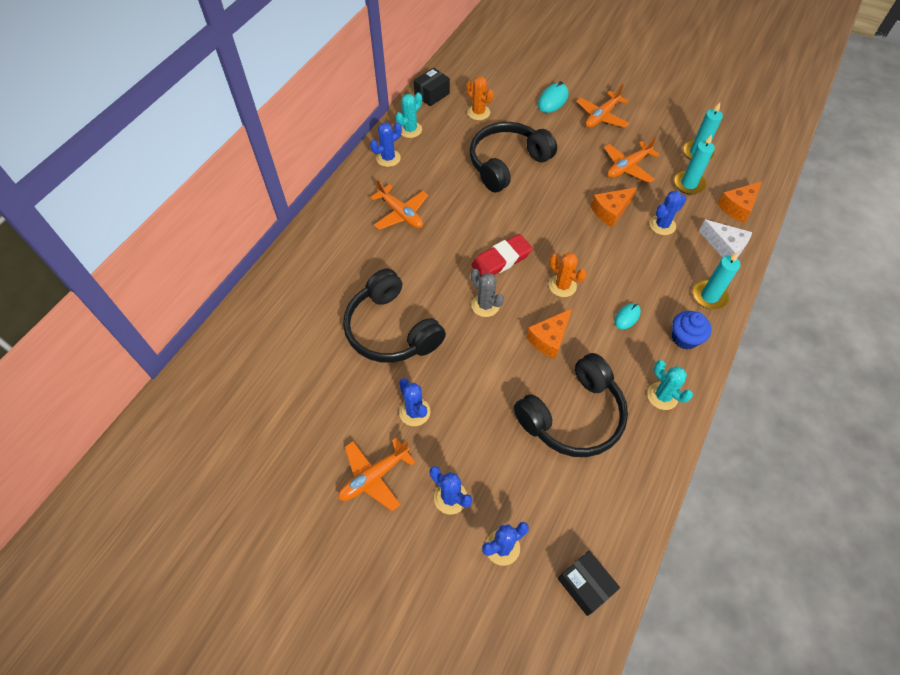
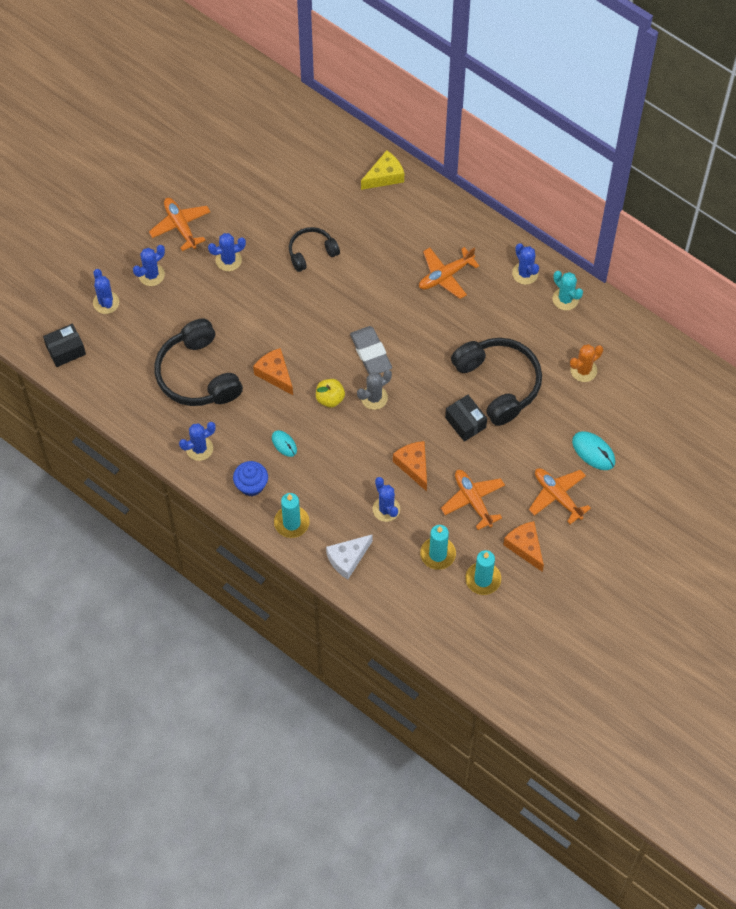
camera: 100 degrees right, 5 degrees up
black headphones [343,269,446,363] -> black headphones [289,227,340,272], size x0.57
black box [414,68,450,106] -> black box moved to [445,395,487,442]
grey cactus [471,269,504,317] -> grey cactus moved to [357,370,392,410]
red eraser [472,234,533,277] -> grey eraser [350,326,392,374]
orange cactus [549,253,587,297] -> yellow apple [316,379,345,408]
turquoise cactus [647,360,693,410] -> blue cactus [179,422,216,461]
orange cheese [717,181,762,223] -> orange cheese moved to [504,521,544,572]
none -> yellow cheese [361,150,404,190]

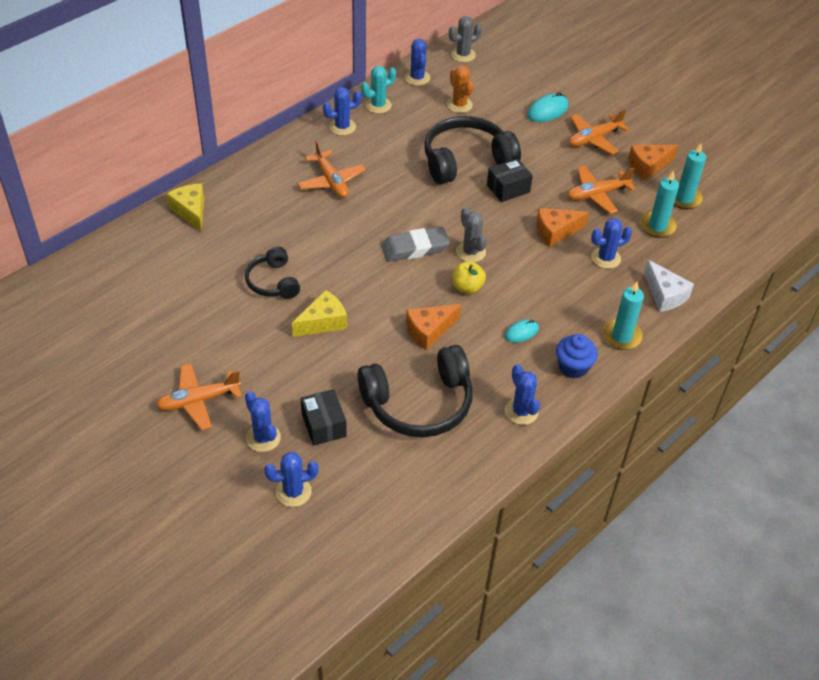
camera: 85 degrees left, 15 degrees down
black box [43,324,86,367] -> black box moved to [301,389,347,446]
blue cactus [208,233,246,271] -> blue cactus moved to [405,39,430,86]
none -> yellow cheese [292,290,347,337]
none -> grey cactus [449,16,482,62]

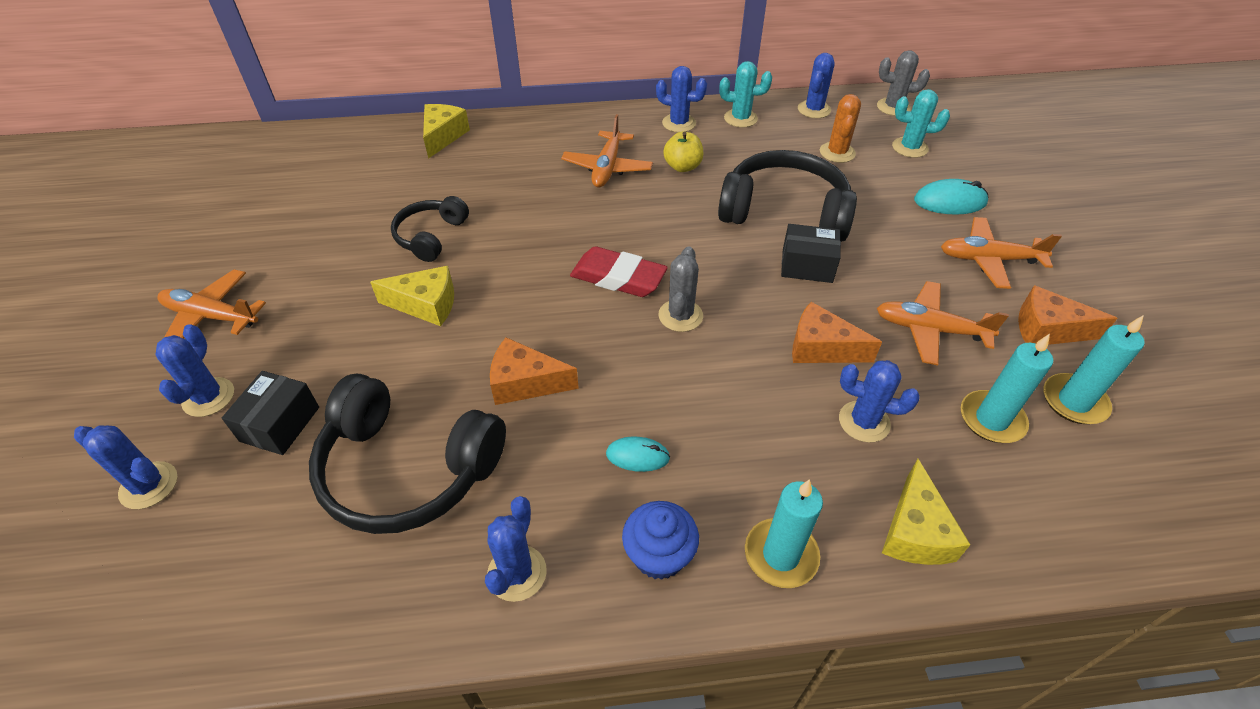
camera: 40 degrees right, 0 degrees up
grey eraser [381,227,450,262] -> red eraser [570,246,668,297]
yellow apple [452,261,486,294] -> yellow apple moved to [663,132,703,172]
white cheese [644,260,694,312] -> yellow cheese [882,459,970,565]
none -> turquoise cactus [892,89,950,158]

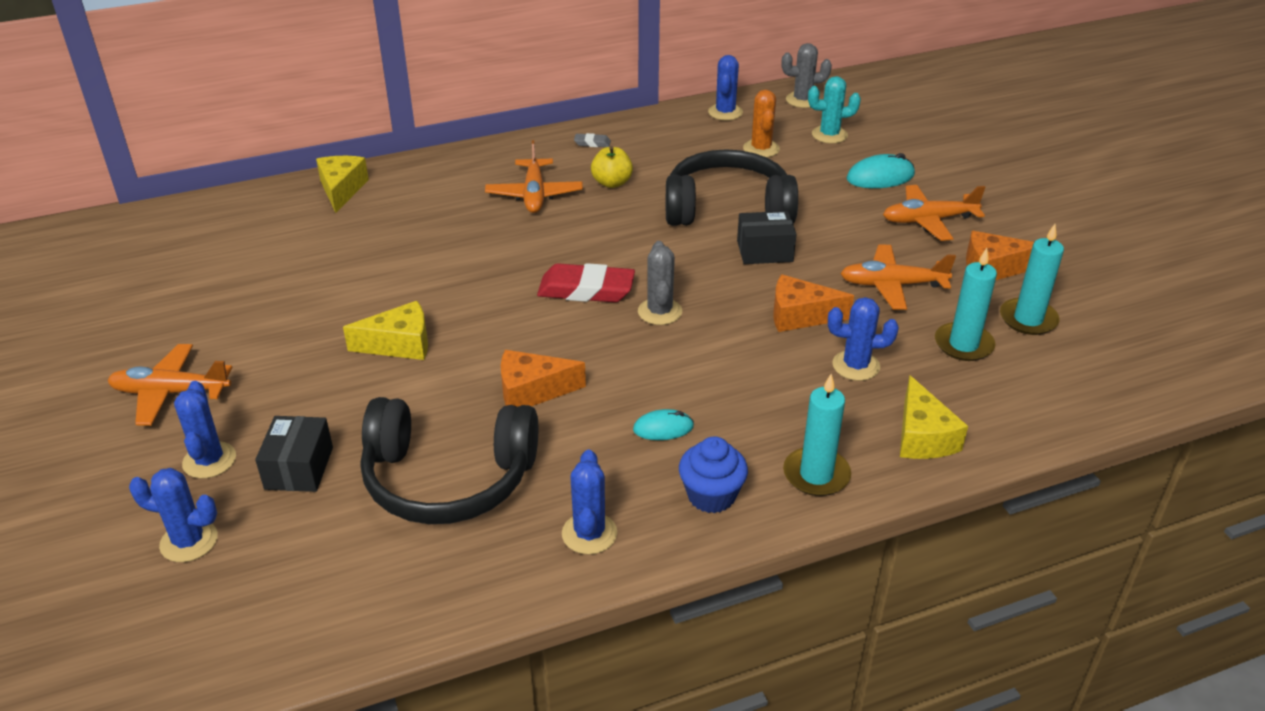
camera: 15 degrees left, 10 degrees down
black headphones [391,196,469,262] -> none
blue cactus [656,66,707,132] -> grey eraser [574,133,611,147]
turquoise cactus [719,61,772,128] -> none

